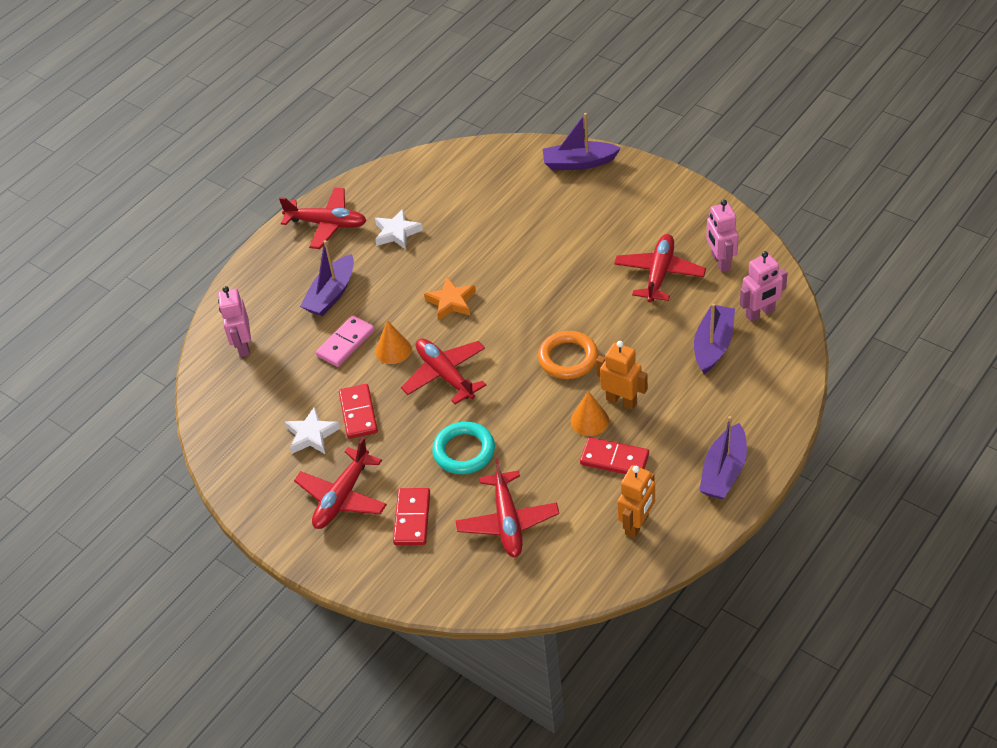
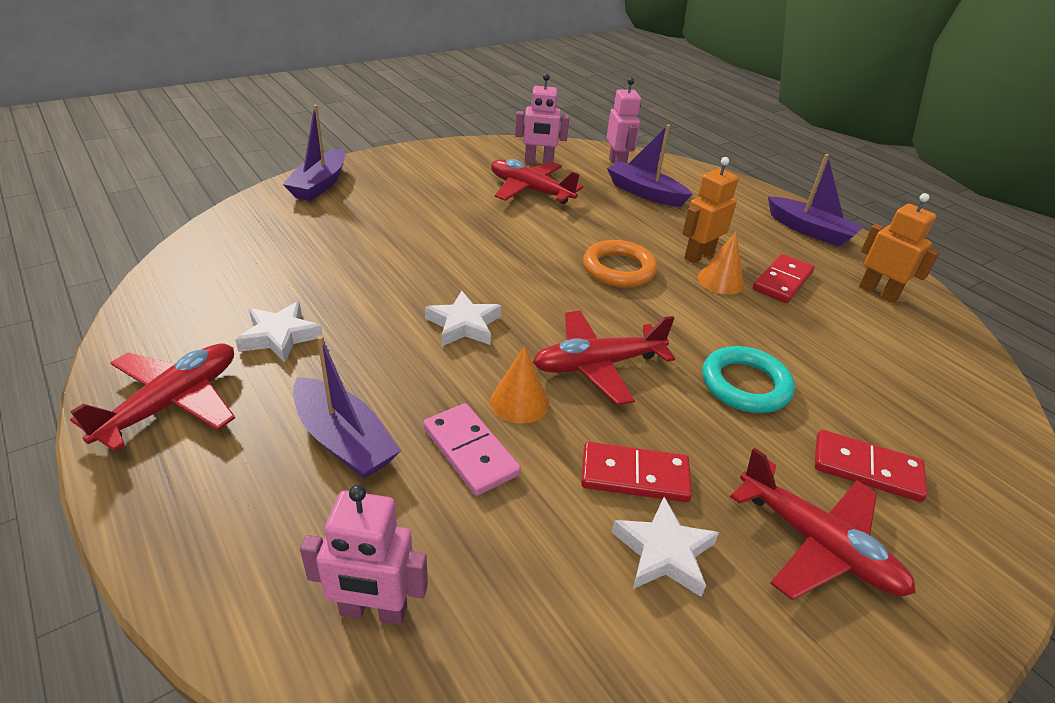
camera: 80 degrees left, 10 degrees down
orange star [424,277,476,321] -> white star [425,291,501,346]
red plane [456,458,559,557] -> none

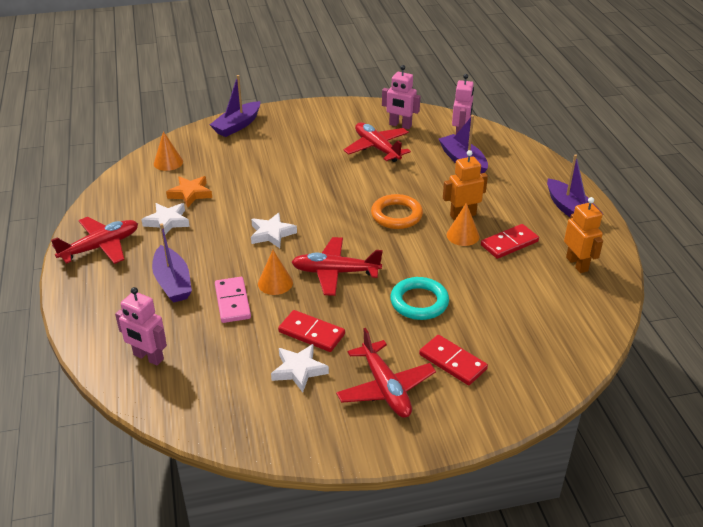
camera: 25 degrees right, 0 degrees up
none -> orange cone [154,131,183,171]
none -> orange star [166,176,212,207]

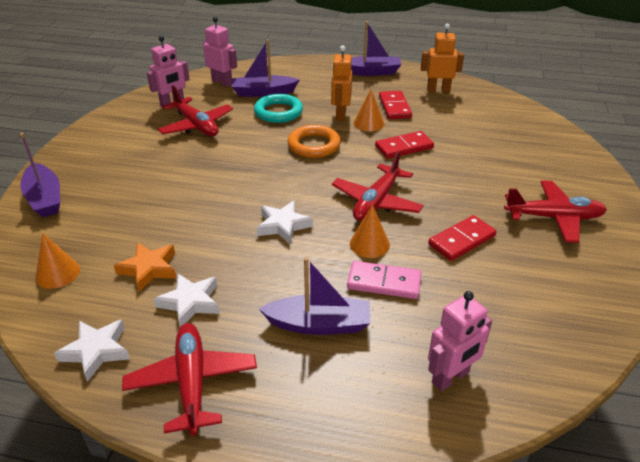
camera: 65 degrees left, 0 degrees up
white star [271,344,329,392] -> white star moved to [54,319,130,382]
red plane [343,122,411,162] -> red plane turned 120 degrees counterclockwise [158,86,233,136]
turquoise ring [390,277,449,320] -> turquoise ring moved to [254,94,303,123]
red domino [419,335,488,385] -> red domino moved to [375,131,434,159]

